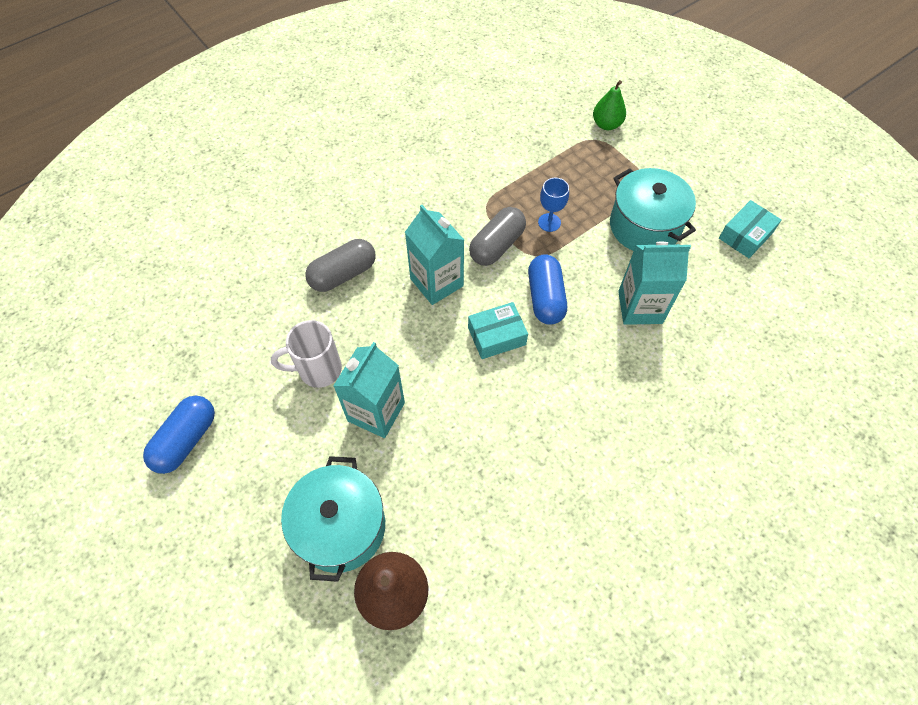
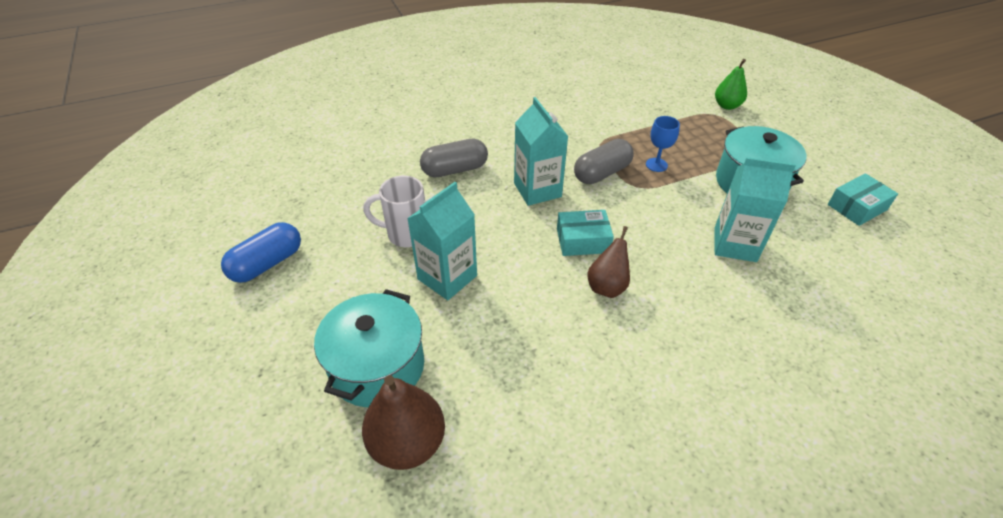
camera: 15 degrees right, 15 degrees down
blue capsule [528,254,567,325] -> none
none -> brown pear [588,226,630,298]

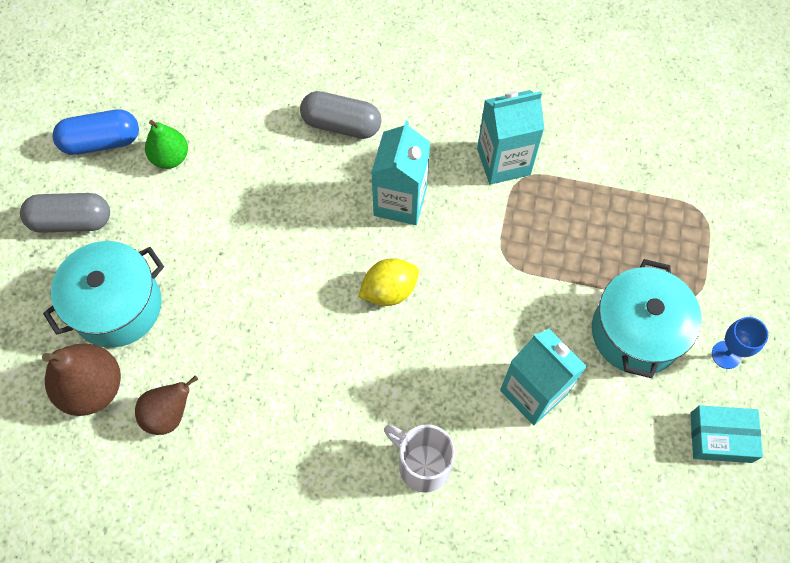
camera: 35 degrees right, 20 degrees up
white mug [363,175,425,247] -> white mug moved to [384,424,455,493]
turquoise carton [407,182,477,300] -> turquoise carton moved to [477,90,544,185]
turquoise box [557,210,614,256] -> yellow lemon [358,258,419,306]
grey capsule [574,139,634,184] -> grey capsule moved to [20,193,110,233]
brown pear [588,226,630,298] -> brown pear moved to [135,375,198,435]
blue goblet [646,116,680,172] -> blue goblet moved to [712,317,768,369]
green pear [715,59,747,110] -> green pear moved to [145,120,188,169]

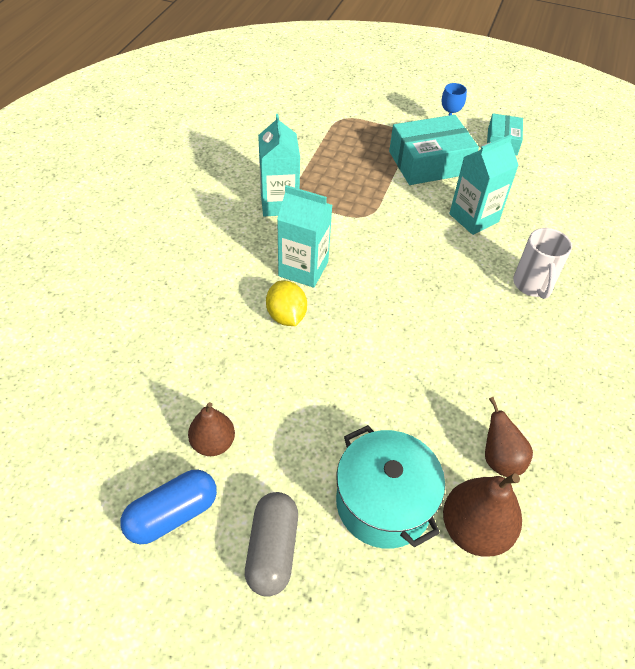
camera: 85 degrees left, 15 degrees down
blue capsule [52,109,139,155] -> blue capsule turned 60 degrees clockwise [120,470,217,544]
green pear [145,120,188,169] -> brown pear [188,402,235,456]
grey capsule [300,91,382,139] -> none
yellow lemon [358,258,419,306] -> yellow lemon moved to [266,280,307,326]
white mug [384,424,455,493] -> white mug turned 45 degrees counterclockwise [513,228,572,299]
turquoise pot [592,259,701,378] -> turquoise box [389,115,479,185]

